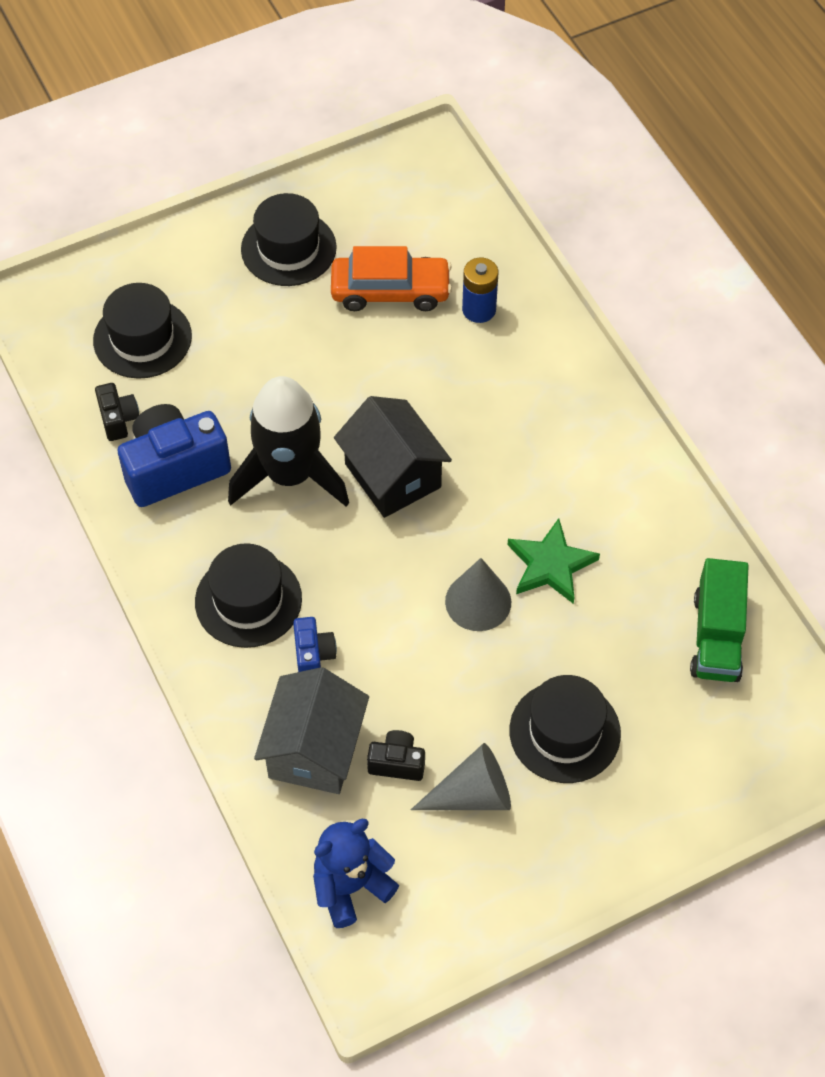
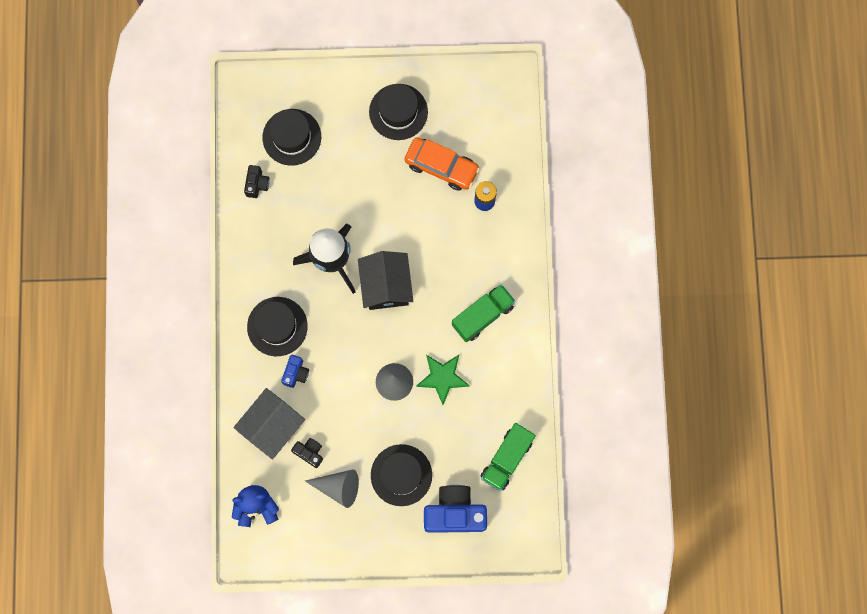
camera: 25 degrees right, 20 degrees up
blue camera [118,404,231,507] -> blue camera moved to [424,485,487,533]
none -> green truck [452,284,516,342]

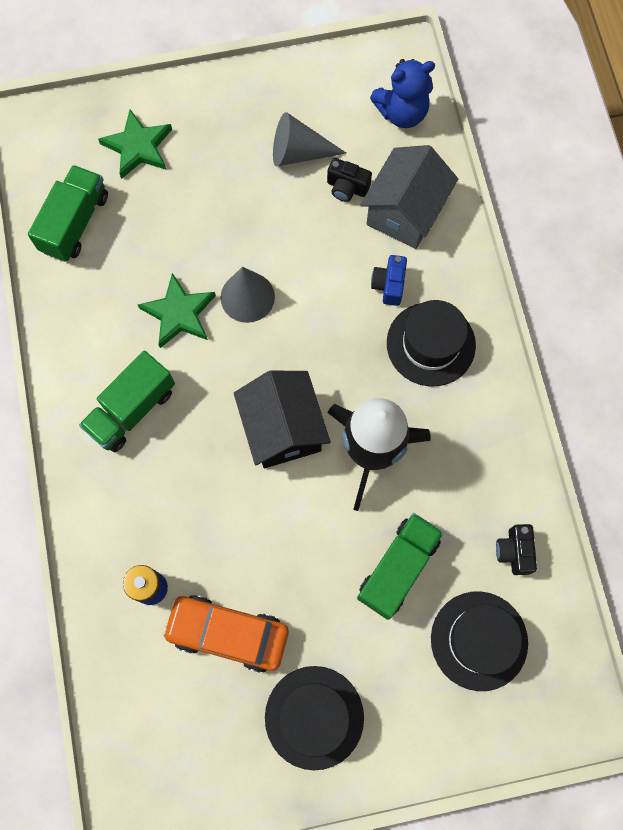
camera: 170 degrees right, 5 degrees down
black hat [371,444,432,506] -> none
blue camera [424,485,487,533] -> green star [98,109,172,179]
none -> green truck [357,513,444,620]

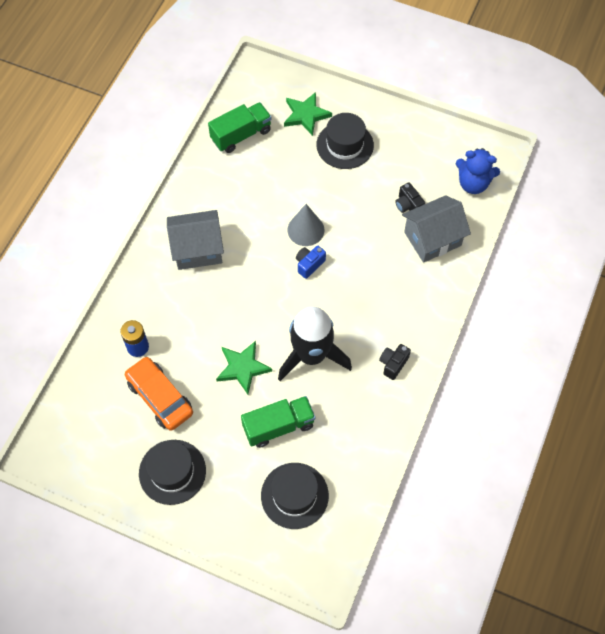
camera: 35 degrees right, 10 degrees down
green truck [79,351,175,452] -> grey house [167,210,224,270]
green star [138,273,216,348] -> green star moved to [216,341,272,394]
black house [234,371,331,468] -> none
grey cone [273,112,347,167] -> none
blue camera [371,255,407,306] -> blue camera moved to [296,246,326,279]
black hat [387,300,476,386] -> black hat moved to [316,113,374,169]
black camera [496,524,537,575] -> black camera moved to [379,344,411,380]

